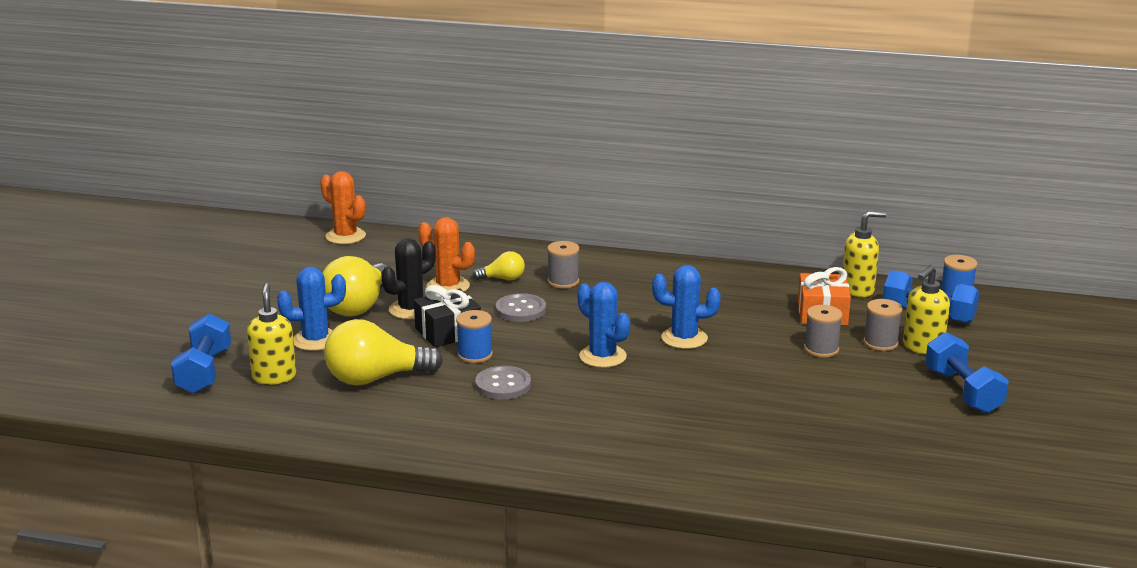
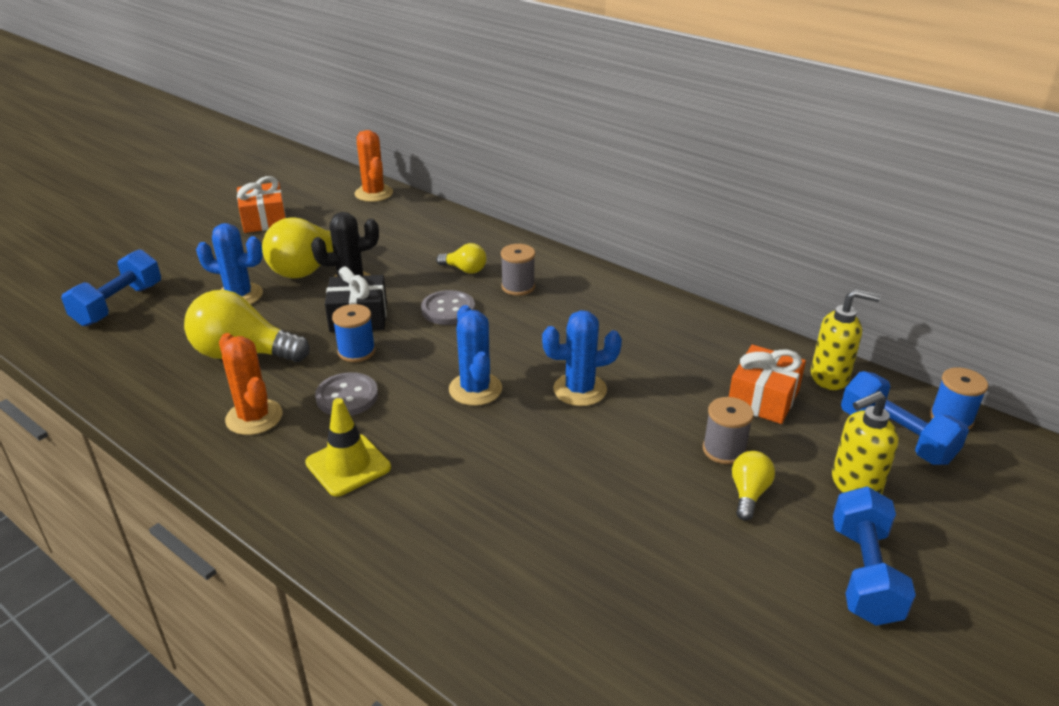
camera: 25 degrees right, 10 degrees up
yellow soap dispenser [247,283,296,385] -> none
orange cactus [419,217,475,292] -> orange cactus moved to [219,333,282,435]
blue cactus [652,265,721,349] -> blue cactus turned 45 degrees counterclockwise [542,310,622,406]
grey spool [863,299,902,351] -> none
none -> orange gift [237,176,286,233]
none -> yellow traffic cone [305,398,391,497]
none -> yellow light bulb [732,451,775,521]

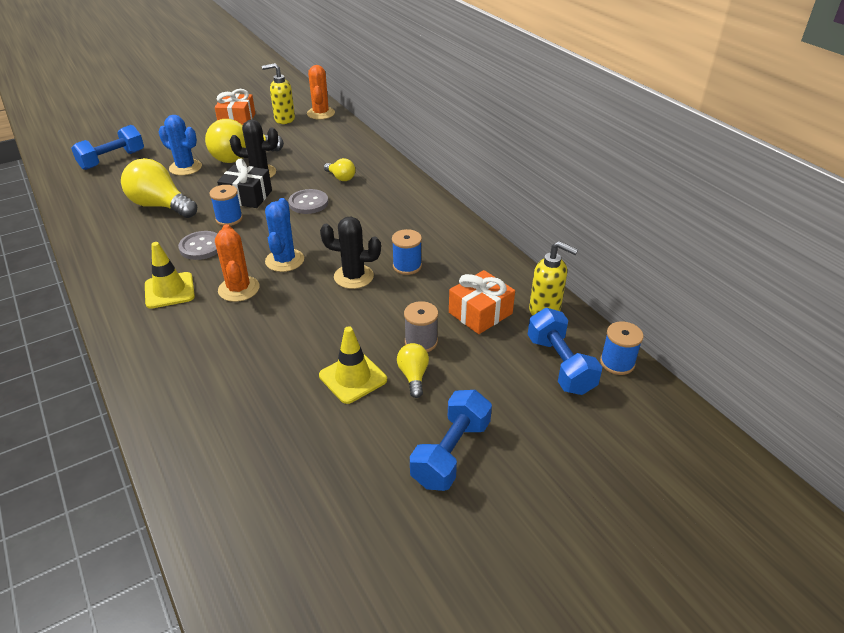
camera: 20 degrees right, 5 degrees up
orange cactus [219,333,282,435] -> orange cactus moved to [215,224,260,302]
grey spool [501,244,535,296] -> none
blue cactus [542,310,622,406] -> black cactus [320,217,381,289]
yellow light bulb [732,451,775,521] -> yellow light bulb turned 45 degrees counterclockwise [397,343,429,398]
yellow soap dispenser [832,391,899,494] -> yellow soap dispenser moved to [262,63,295,124]
none -> yellow traffic cone [319,326,387,404]
none -> blue spool [392,229,422,275]

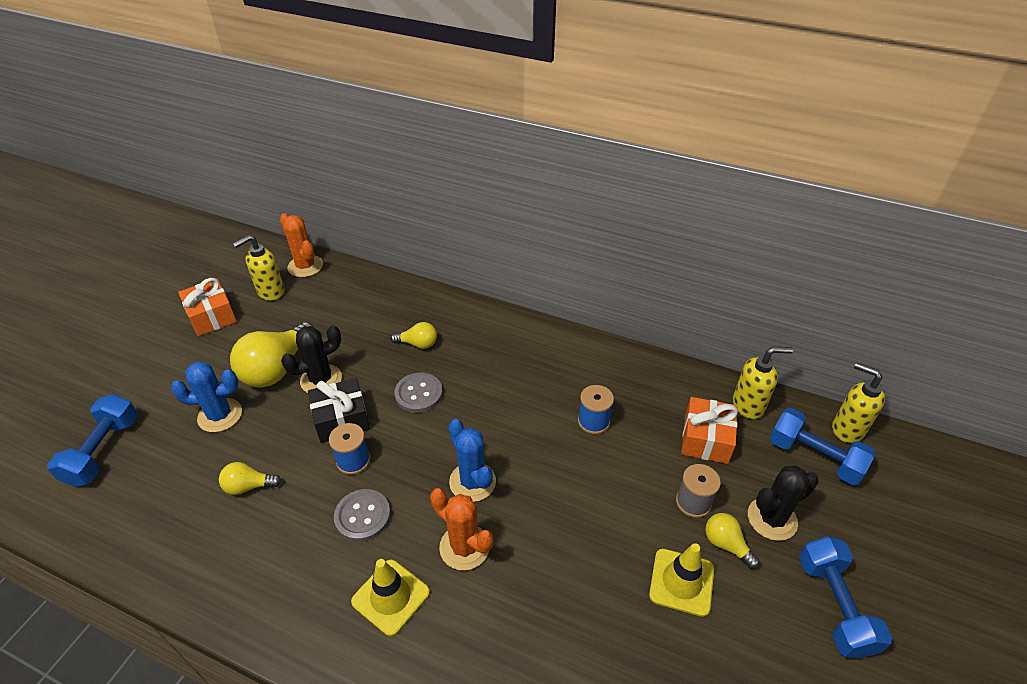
camera: 35 degrees left, 5 degrees up
yellow light bulb [121,158,197,218] -> yellow light bulb [219,462,282,495], size x0.51
black cactus [320,217,381,289] -> black cactus moved to [748,466,819,541]
blue spool [600,321,644,375] -> yellow soap dispenser [832,362,885,443]

